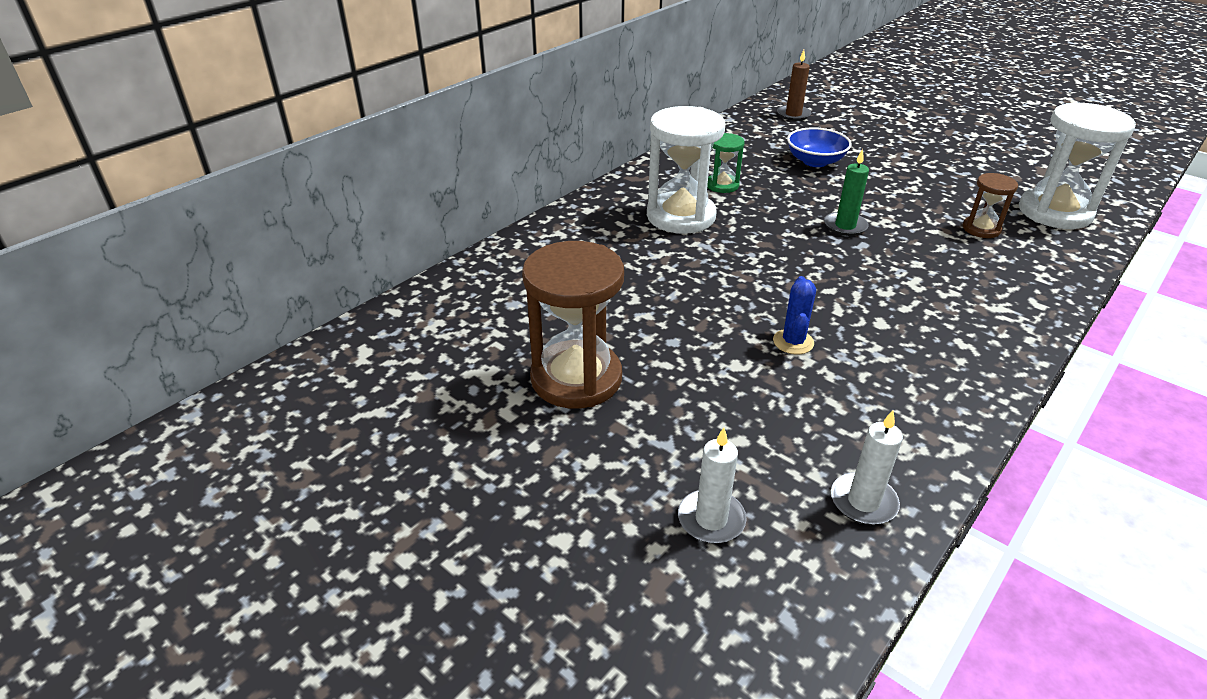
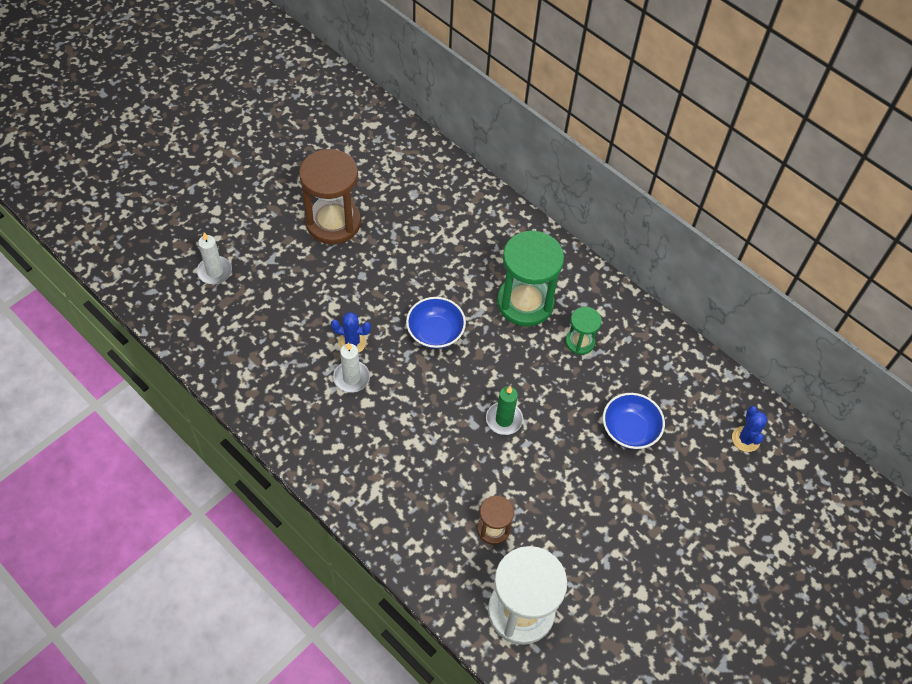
camera: 90 degrees right, 20 degrees up
white hourglass [647,106,725,234] -> green hourglass [497,231,564,327]
brown candle [777,50,811,121] -> blue cactus [732,406,768,452]
white candle [831,410,903,525] -> white candle moved to [333,342,370,393]
none -> blue bowl [406,297,466,349]

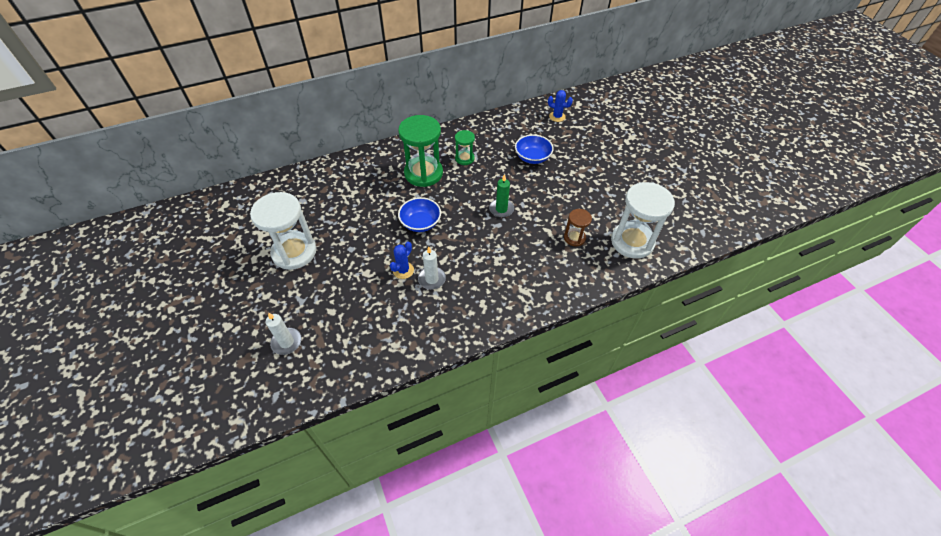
camera: 65 degrees left, 5 degrees down
brown hourglass [299,149,361,244] -> white hourglass [250,192,316,270]

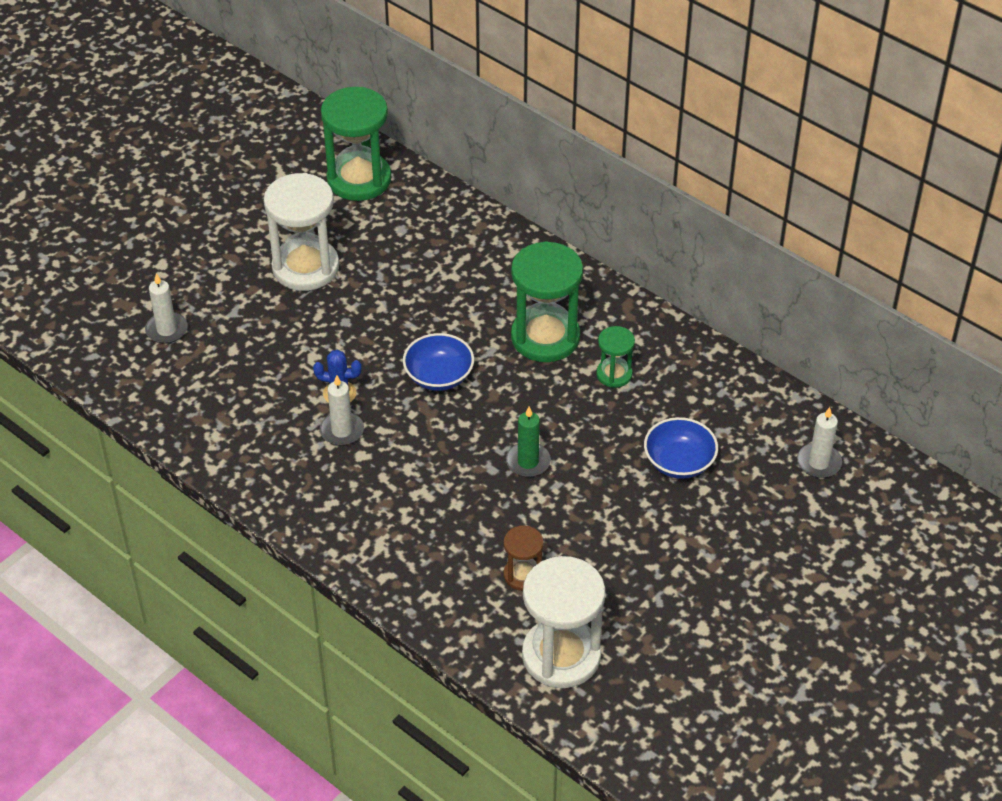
camera: 65 degrees right, 5 degrees down
blue cactus [548,90,573,122] -> white candle [797,407,842,478]
none -> green hourglass [321,87,391,201]

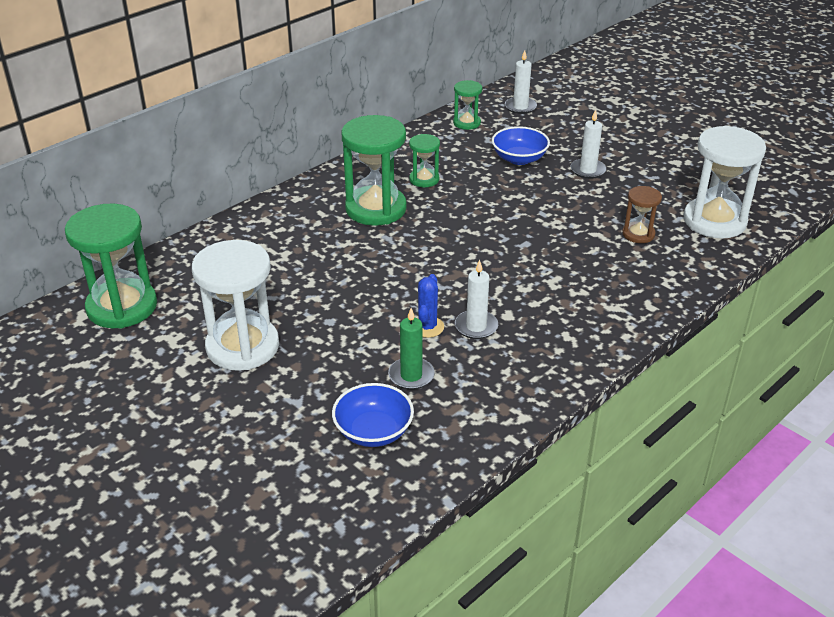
camera: 85 degrees left, 10 degrees down
white candle [145,273,188,344] -> white candle moved to [571,110,606,179]
blue bowl [403,333,474,391] -> blue bowl moved to [332,383,414,447]
green candle [506,407,551,477] -> green candle moved to [388,308,435,390]
none -> green hourglass [453,80,482,130]

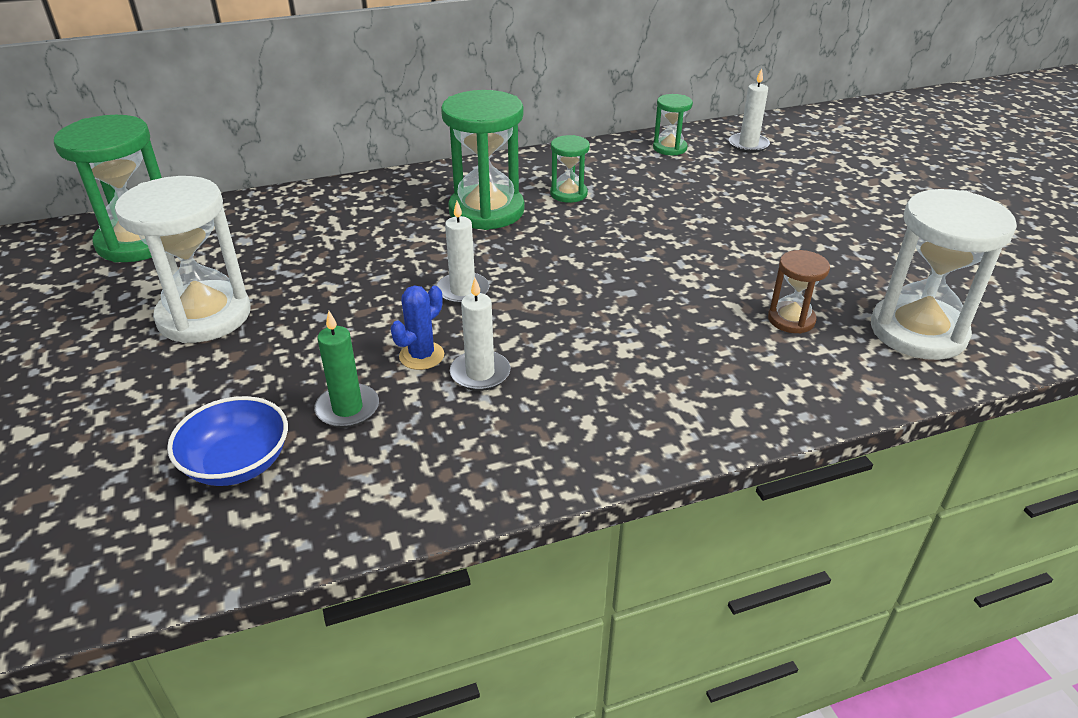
camera: 25 degrees right, 0 degrees up
blue bowl [492,126,550,165] -> none
white candle [571,110,606,179] -> white candle moved to [436,201,490,304]

